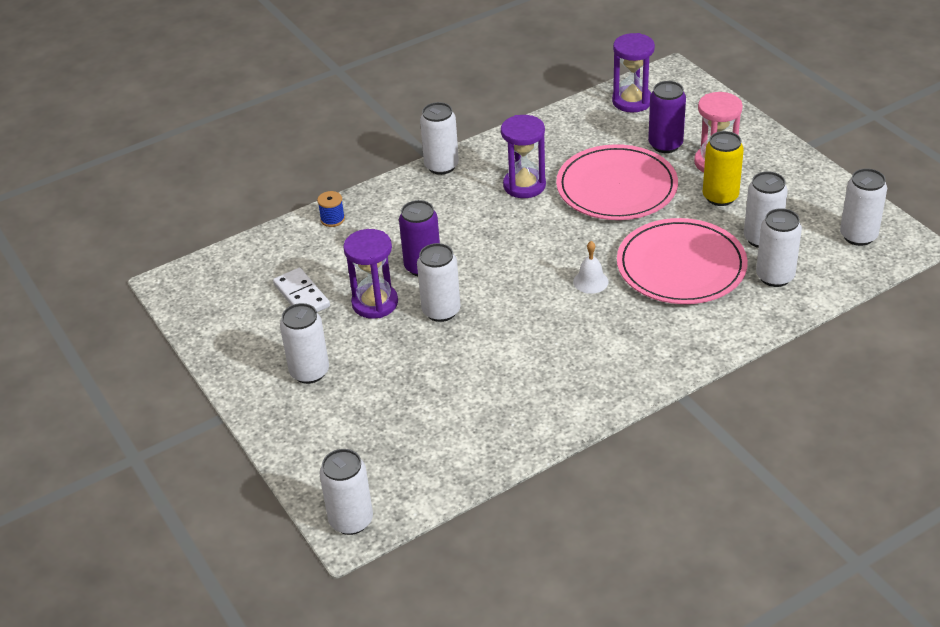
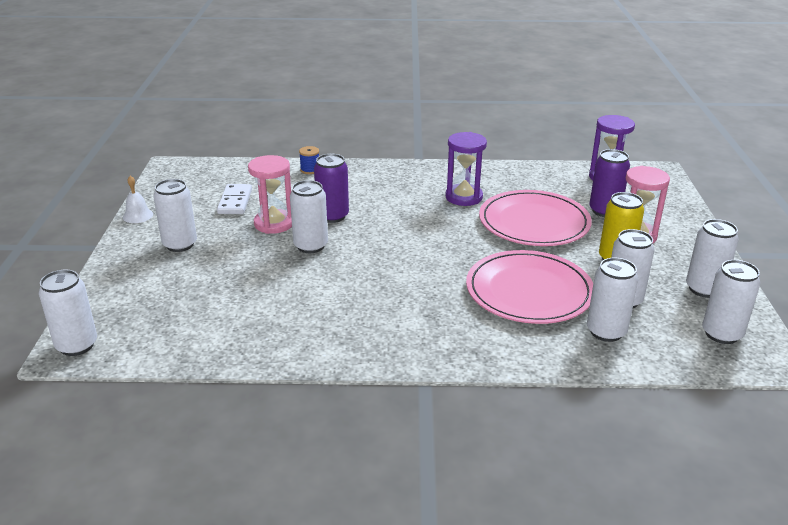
camera: 30 degrees right, 10 degrees down
purple hourglass [343,229,398,319] -> pink hourglass [248,155,292,234]
white can [420,102,459,175] -> white can moved to [686,219,739,298]
white bell [573,241,609,294] -> white bell moved to [123,176,153,223]

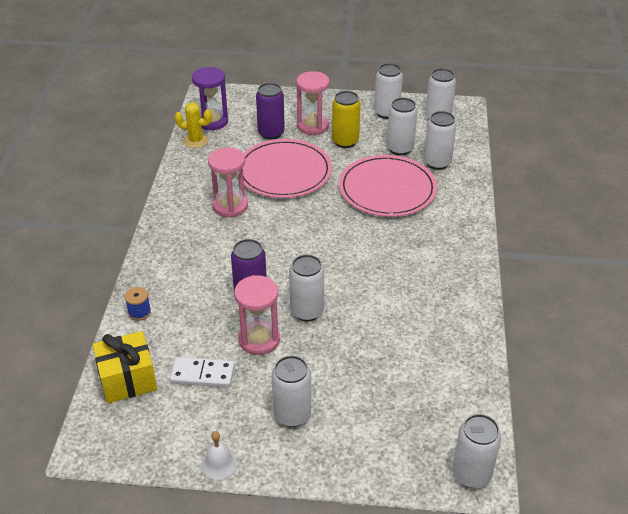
camera: 85 degrees left, 10 degrees up
purple hourglass [445,132,487,206] -> pink hourglass [208,147,248,217]
none -> yellow gift [93,331,157,403]
none -> yellow cactus [175,102,212,148]

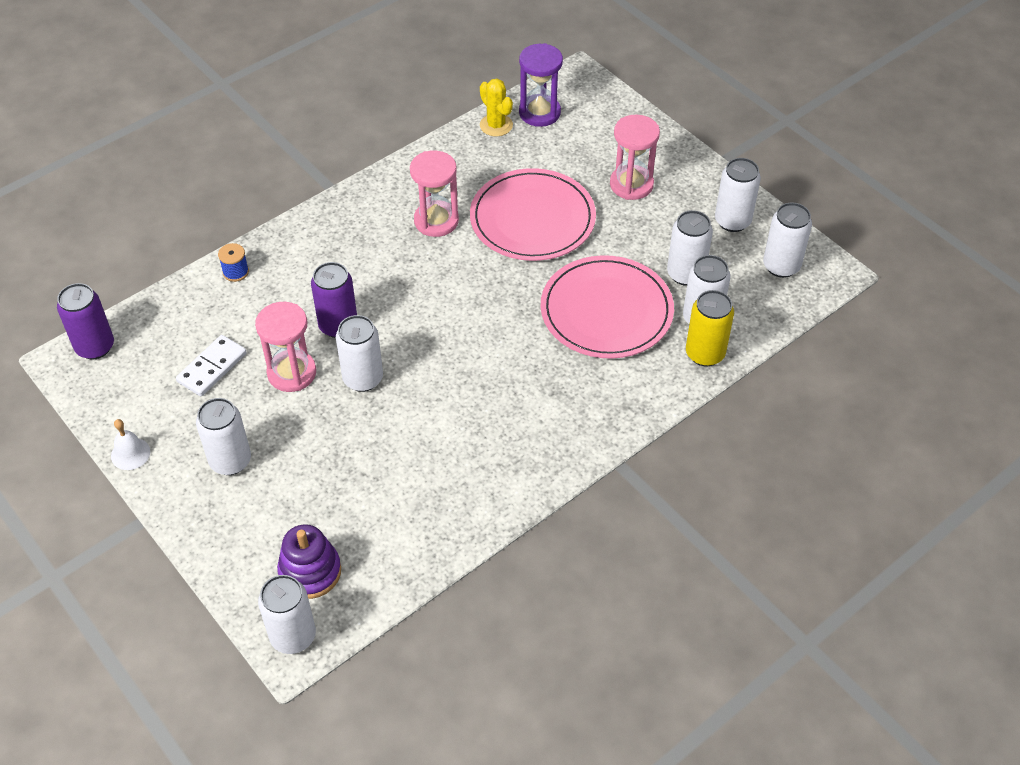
camera: 45 degrees right, 10 degrees up
yellow gift [93,331,157,403] -> none
white domino [170,357,235,388] -> white domino turned 75 degrees clockwise [176,335,247,396]
purple can [256,83,285,140] -> purple can moved to [57,283,114,360]
yellow can [332,91,361,148] -> yellow can moved to [686,290,734,366]
none -> purple stacking toy [277,524,341,599]

